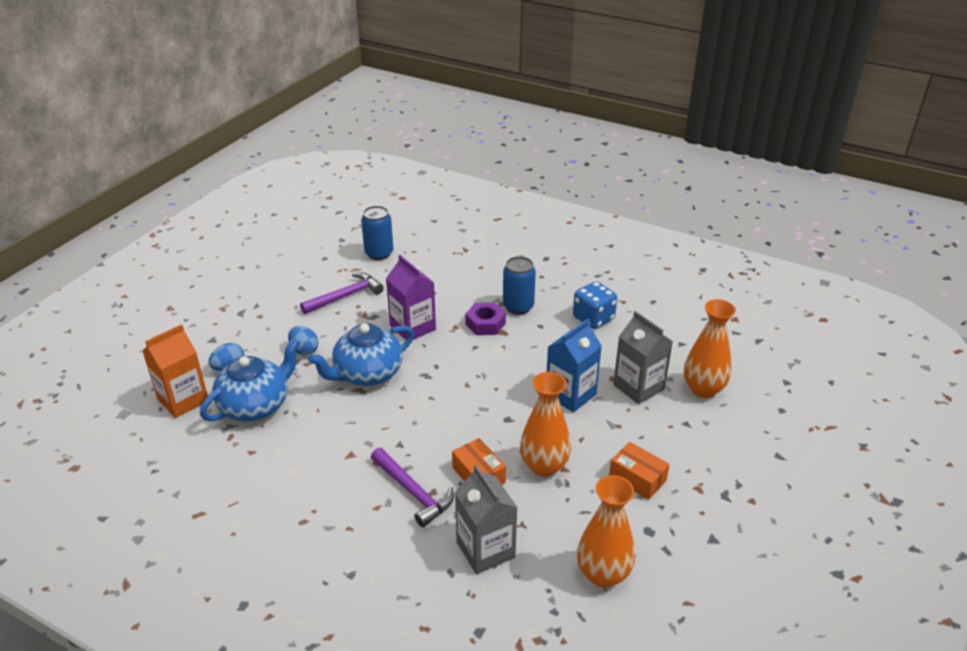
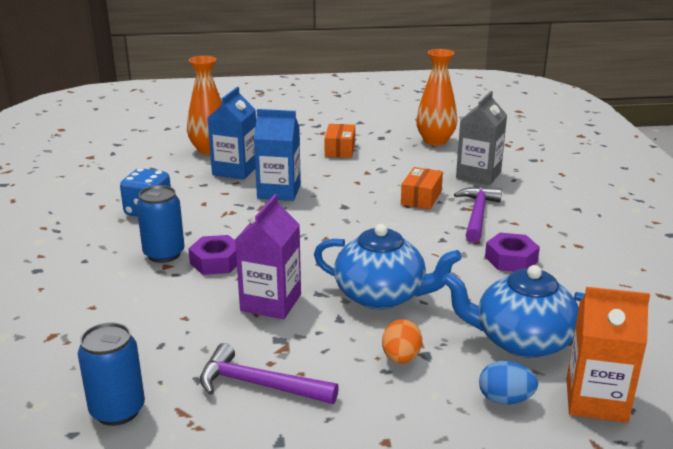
camera: 125 degrees left, 10 degrees down
blue egg [288,326,318,355] -> orange egg [382,319,422,363]
orange vase [520,372,571,477] -> none
grey carton [613,311,673,404] -> blue carton [208,87,256,180]
none -> purple nut [485,233,540,272]

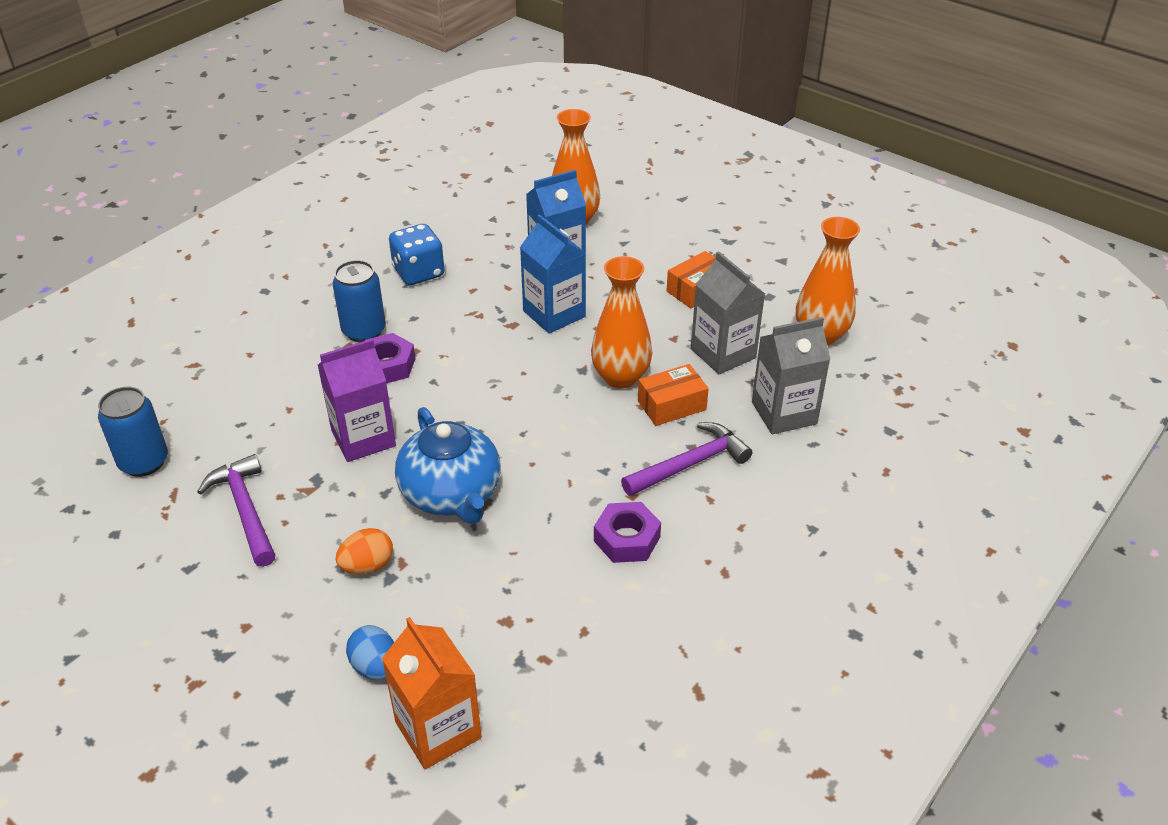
camera: 45 degrees right, 15 degrees up
blue teapot [442,265,585,358] -> none
none -> orange vase [591,256,652,389]
none -> grey carton [691,251,765,374]

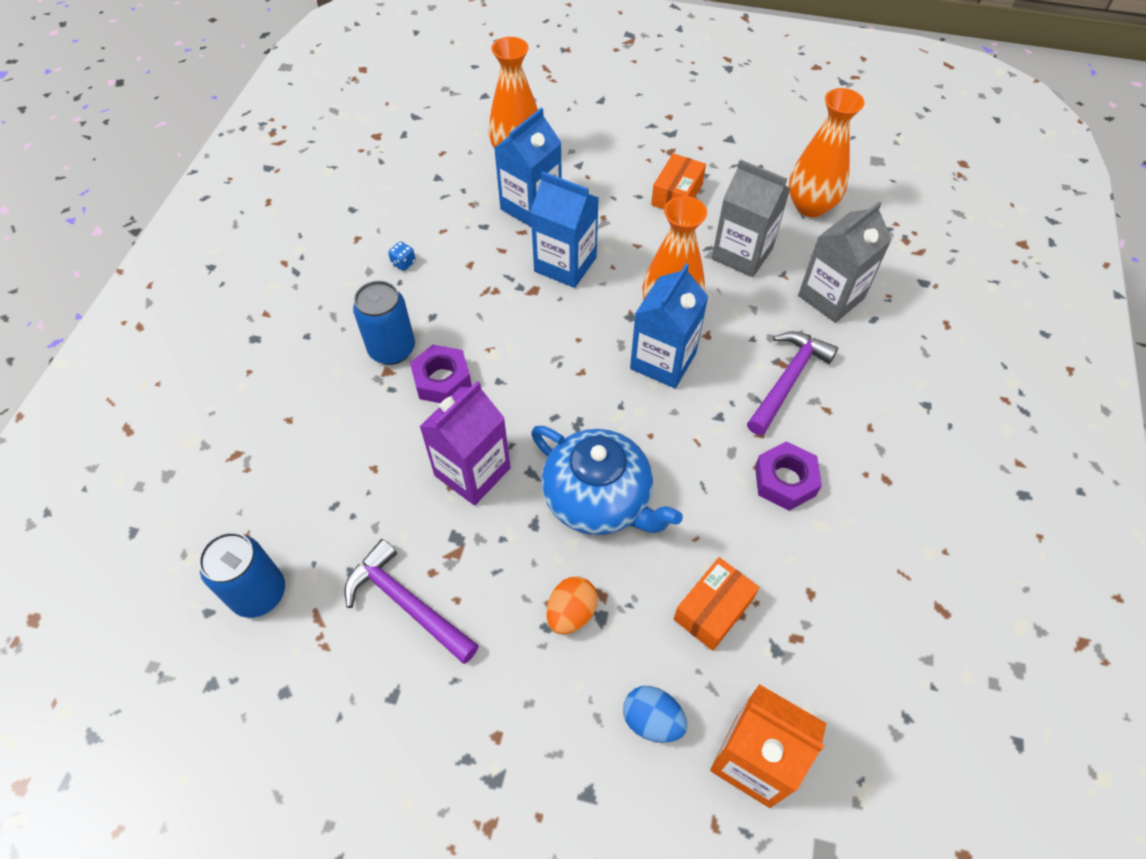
camera: 25 degrees left, 15 degrees up
blue dice [389,224,445,285] -> blue dice [388,242,416,271], size x0.42
orange box [638,364,709,426] -> orange box moved to [674,557,759,651]
none -> blue carton [630,263,708,388]

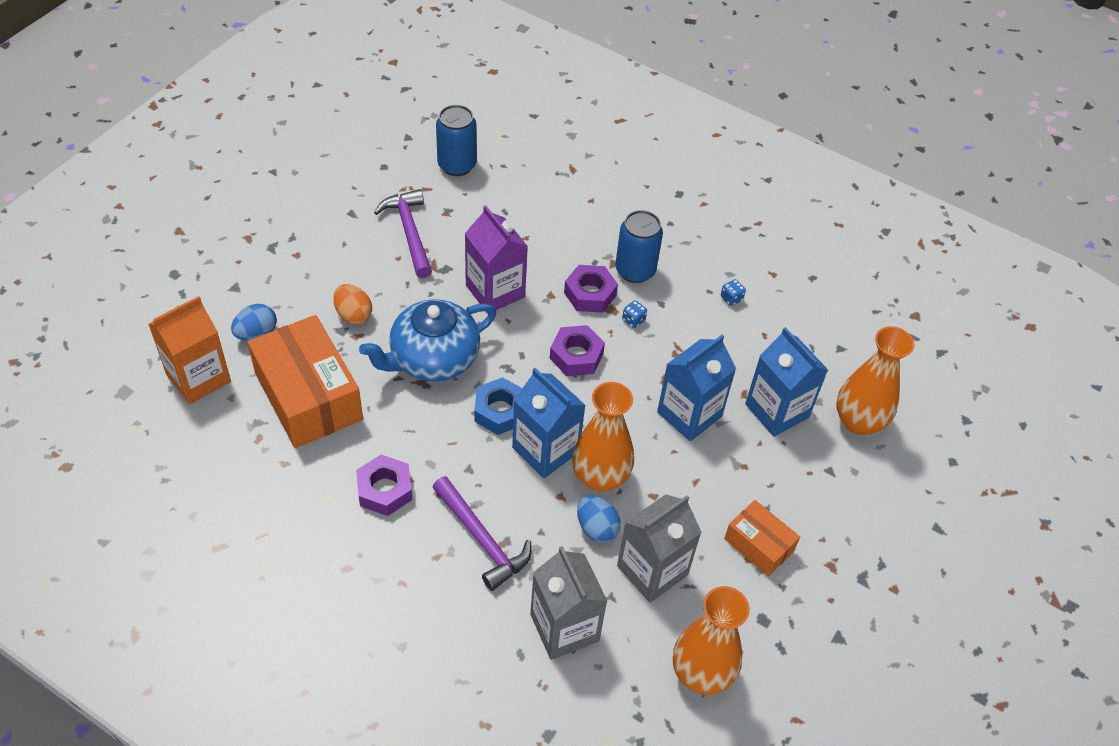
camera: 105 degrees right, 5 degrees down
purple hammer [344,539,479,664] -> purple hammer turned 75 degrees counterclockwise [374,189,432,278]
orange box [674,557,759,651] -> orange box [247,315,363,448], size x1.89
none -> blue nut [474,377,522,435]
none -> purple nut [550,325,605,376]
none -> blue egg [577,495,621,543]
none -> blue dice [622,300,647,328]

